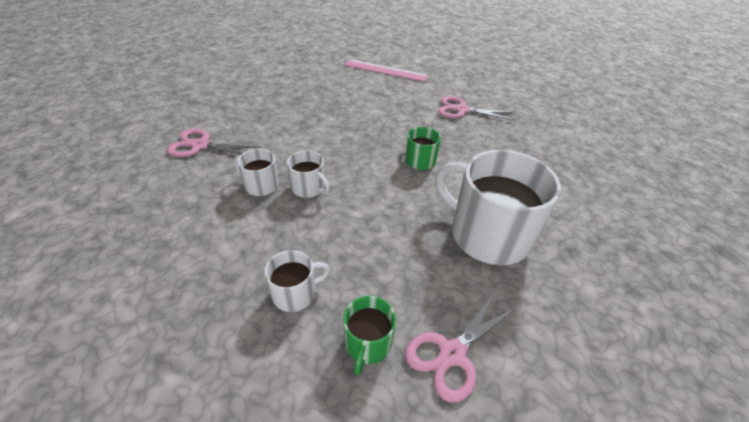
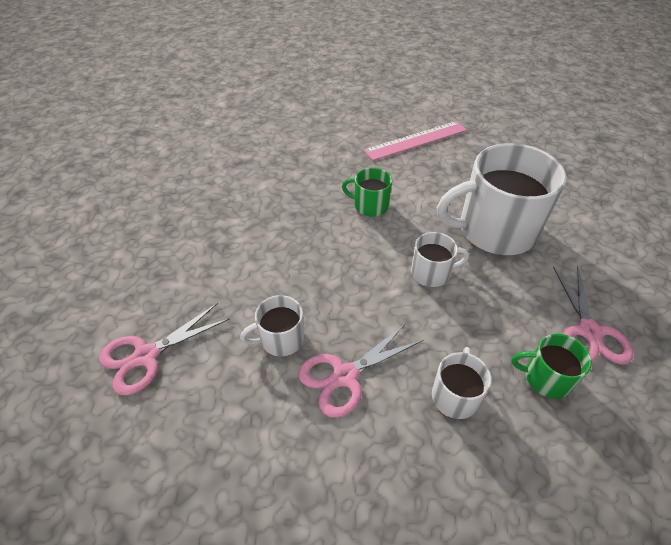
camera: 45 degrees left, 5 degrees up
white mug [287,150,330,198] -> white mug moved to [411,232,469,287]
green mug [343,296,396,375] -> green mug turned 135 degrees clockwise [511,334,592,399]
pink ruler [345,59,429,82] -> pink ruler moved to [363,121,467,161]
pink scissors [438,96,515,121] -> pink scissors moved to [298,323,424,418]

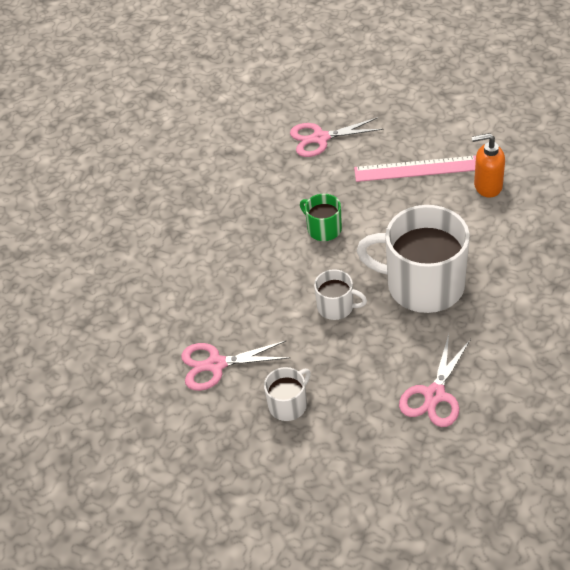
camera: 30 degrees right, 0 degrees up
pink scissors [99,303,230,396] -> pink scissors moved to [290,117,383,157]
white mug [240,295,304,357] -> none
green mug [511,334,592,399] -> none
none -> orange soap dispenser [472,133,505,198]

